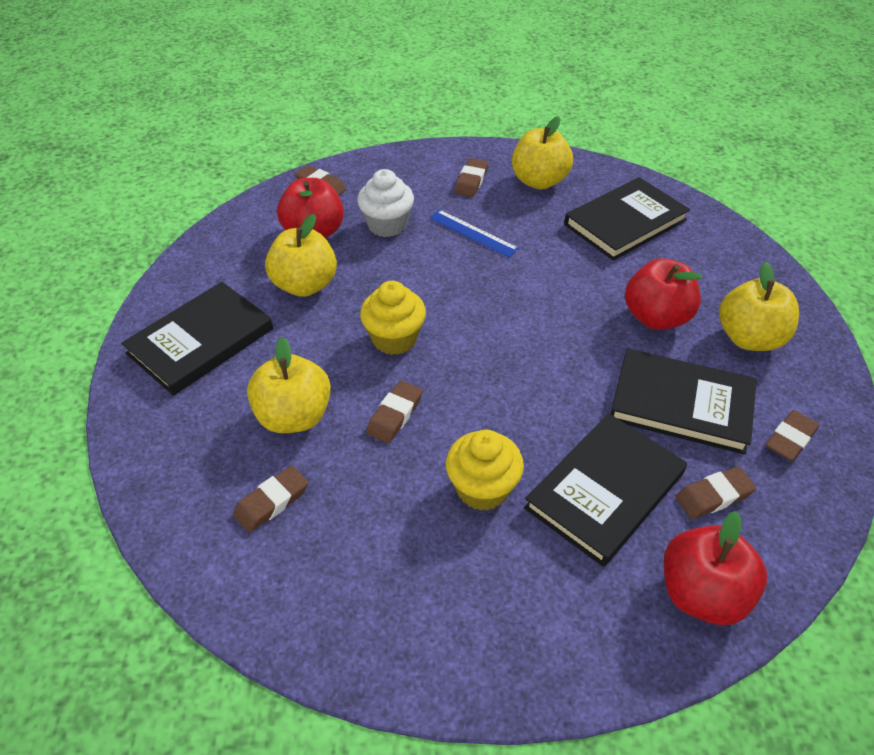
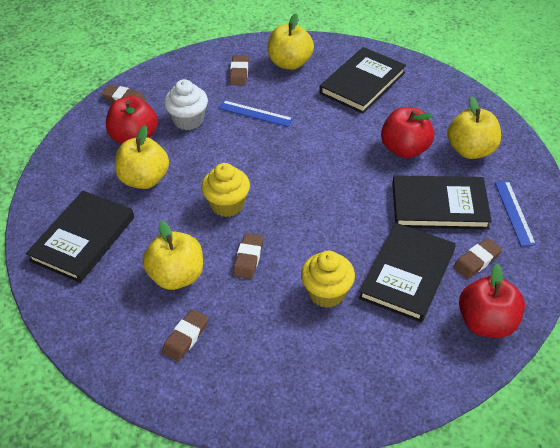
camera: 15 degrees left, 0 degrees up
brown eraser [766,410,819,461] -> blue ruler [495,181,536,246]

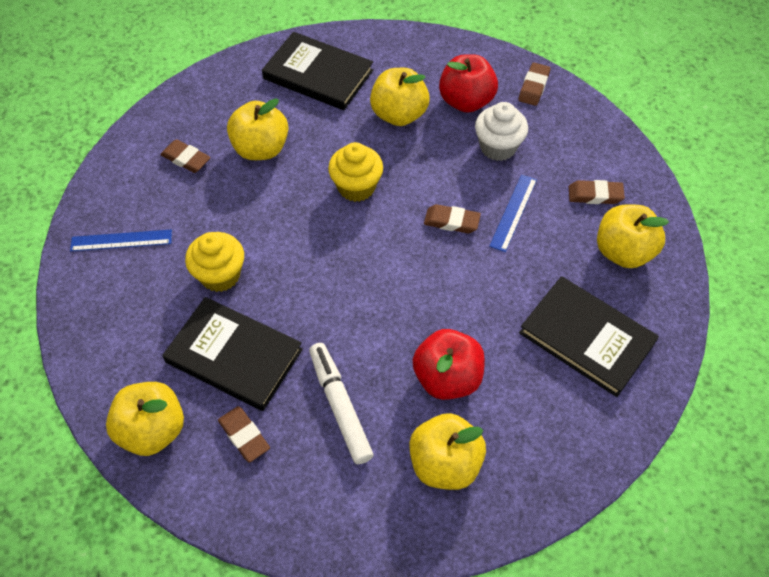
camera: 90 degrees right, 10 degrees up
brown eraser [233,233,264,279] -> brown eraser moved to [424,204,481,233]
black book [392,175,492,230] -> white marker [309,343,373,464]
red apple [459,264,525,338] -> yellow apple [106,382,184,456]
blue ruler [495,181,536,246] -> blue ruler moved to [70,230,172,251]

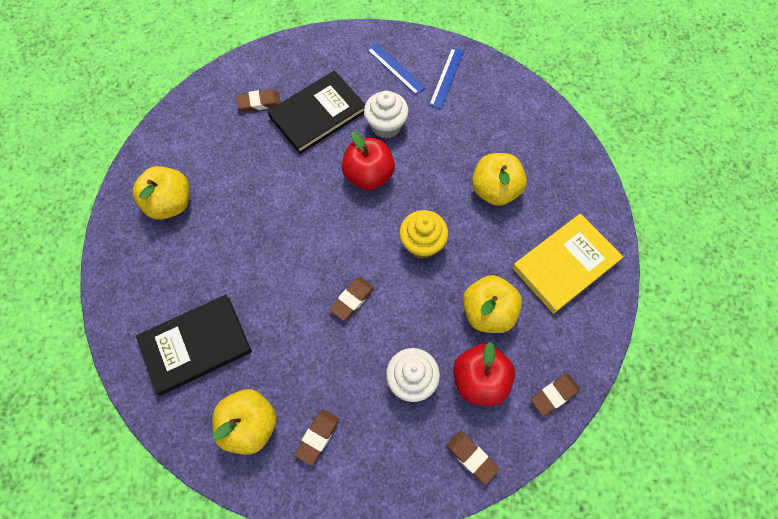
camera: 115 degrees right, 10 degrees up
yellow apple [106,382,184,456] -> none
brown eraser [160,139,211,173] -> brown eraser moved to [531,373,580,416]
yellow cupcake [185,232,244,292] -> white cupcake [364,91,409,138]
black book [262,32,373,110] -> yellow book [512,214,623,314]
white marker [309,343,373,464] -> none
red apple [412,329,485,400] -> red apple moved to [341,132,395,190]
blue ruler [489,174,537,252] -> blue ruler moved to [367,43,426,95]

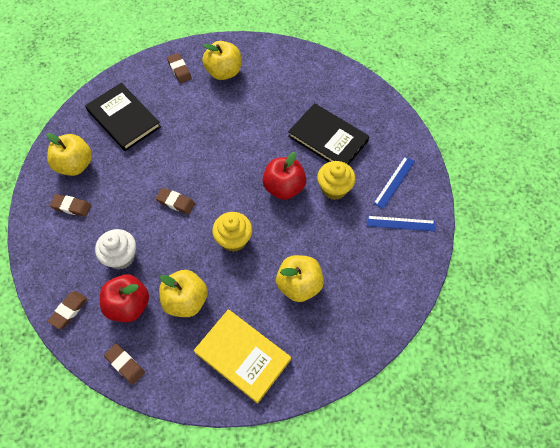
camera: 75 degrees right, 5 degrees down
brown eraser [236,89,281,112] -> brown eraser moved to [167,53,192,83]
white cupcake [364,91,409,138] -> yellow cupcake [317,161,355,200]

